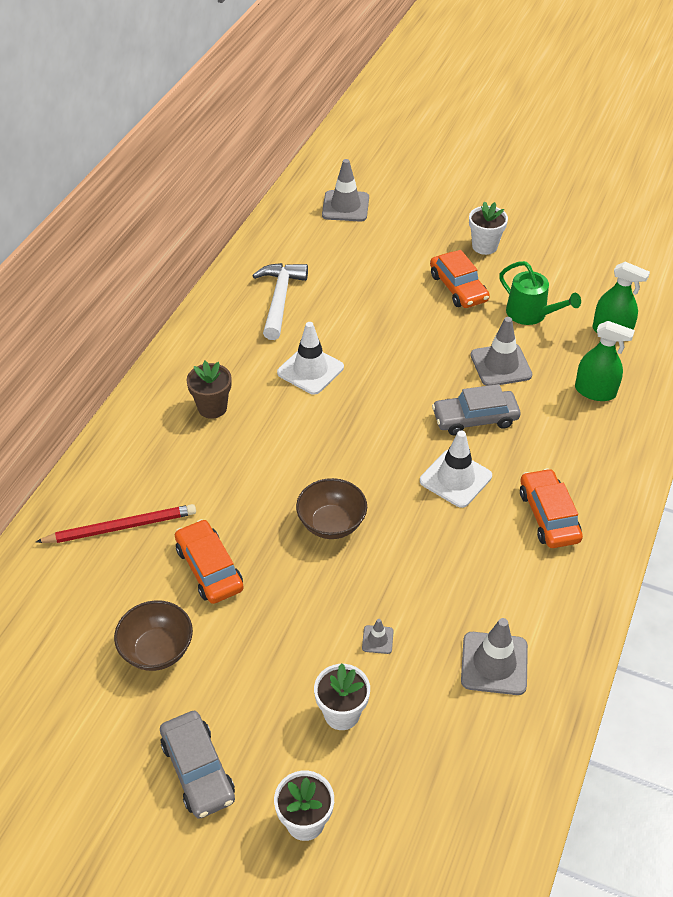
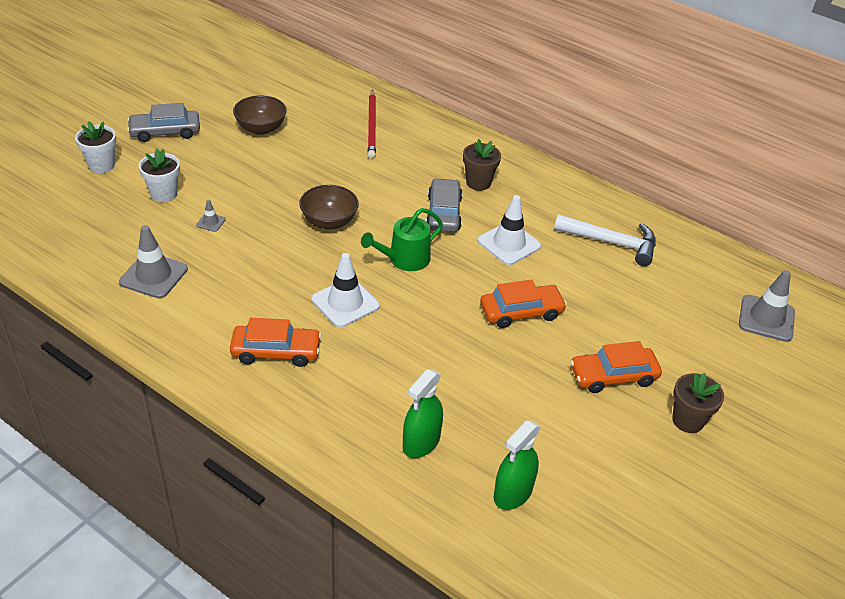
camera: 100 degrees right, 5 degrees down
orange car [175,519,244,604] -> orange car moved to [480,280,567,328]
grey car [432,384,520,435] -> grey car moved to [426,178,463,232]
white flower pot [469,201,508,255] -> brown flower pot [672,373,724,433]
grey traffic cone [471,317,532,386] -> none
green watering can [499,261,581,325] -> green watering can moved to [361,208,443,271]

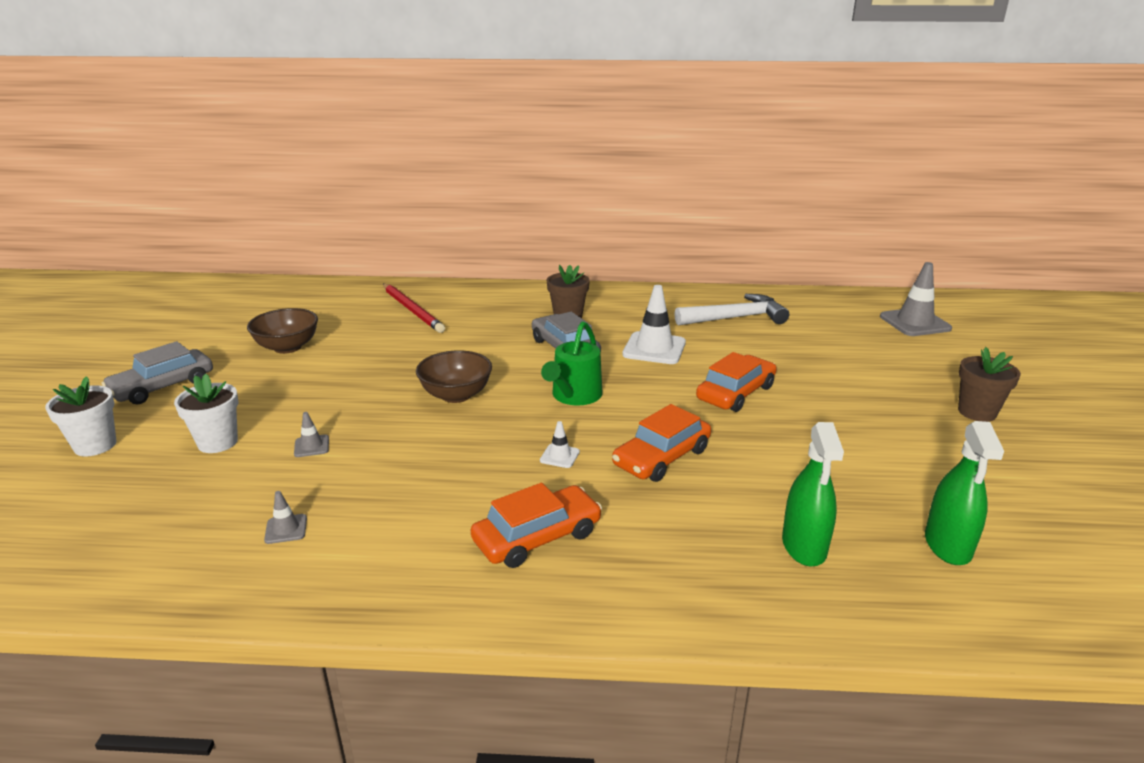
camera: 30 degrees left, 15 degrees down
grey traffic cone [119,225,188,298] -> grey traffic cone [264,491,307,544], size x0.47
white traffic cone [311,253,380,328] -> white traffic cone [540,421,580,468], size x0.47
orange car [570,341,662,393] -> orange car moved to [612,404,711,482]

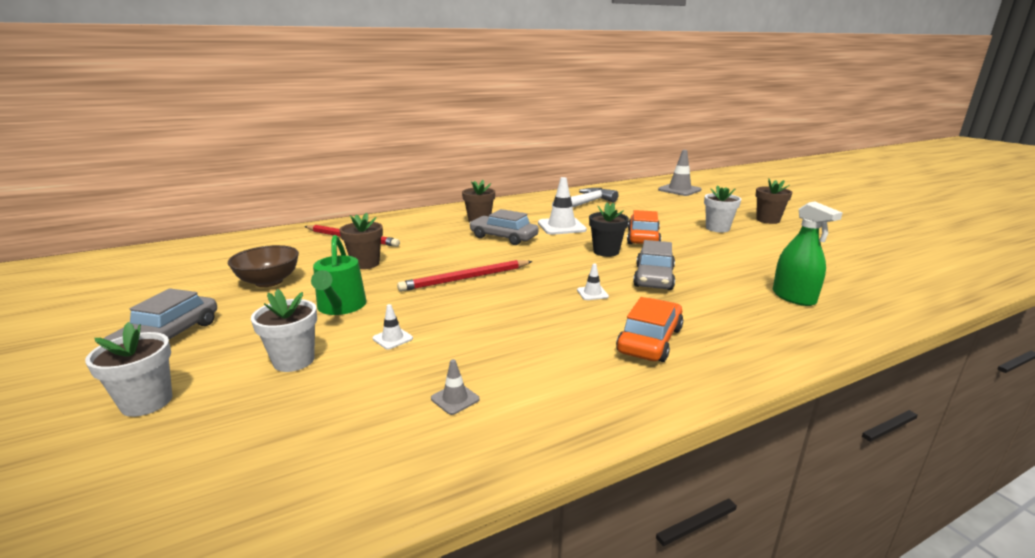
camera: 30 degrees left, 5 degrees down
grey traffic cone [294,412,329,457] -> white traffic cone [372,304,413,349]
brown bowl [416,350,492,403] -> red pencil [397,260,533,292]
green watering can [541,321,602,405] -> green watering can moved to [311,235,366,315]
orange car [612,404,711,482] -> grey car [633,240,675,290]
green spray bottle [925,421,1004,565] -> none
none -> brown flower pot [339,213,383,269]
none -> black flower pot [589,202,629,257]
none -> white flower pot [704,185,741,233]

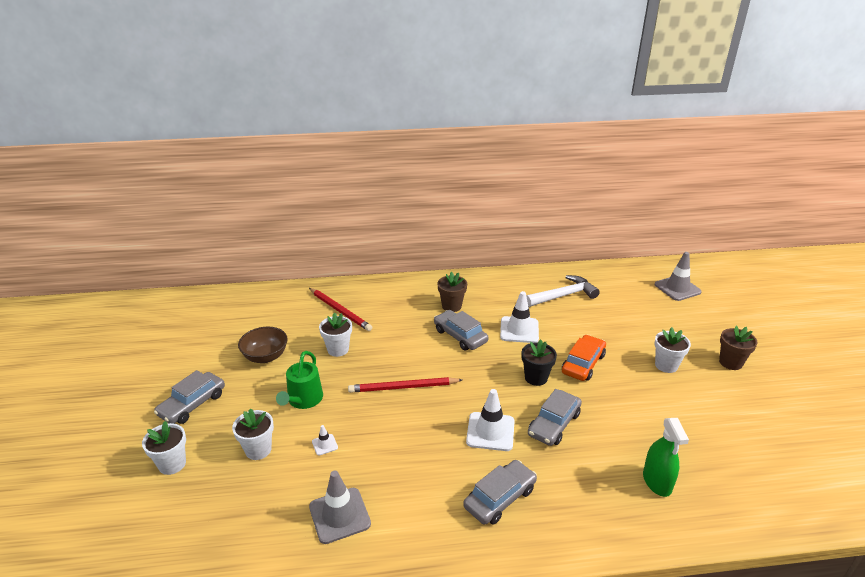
camera: 20 degrees right, 10 degrees up
brown flower pot [339,213,383,269] -> white flower pot [319,312,352,357]
grey traffic cone [431,359,480,415] -> grey traffic cone [309,471,371,544], size x2.12
white traffic cone [577,264,609,300] -> white traffic cone [466,389,515,451], size x2.12
orange car [616,297,683,362] -> grey car [463,460,537,525]

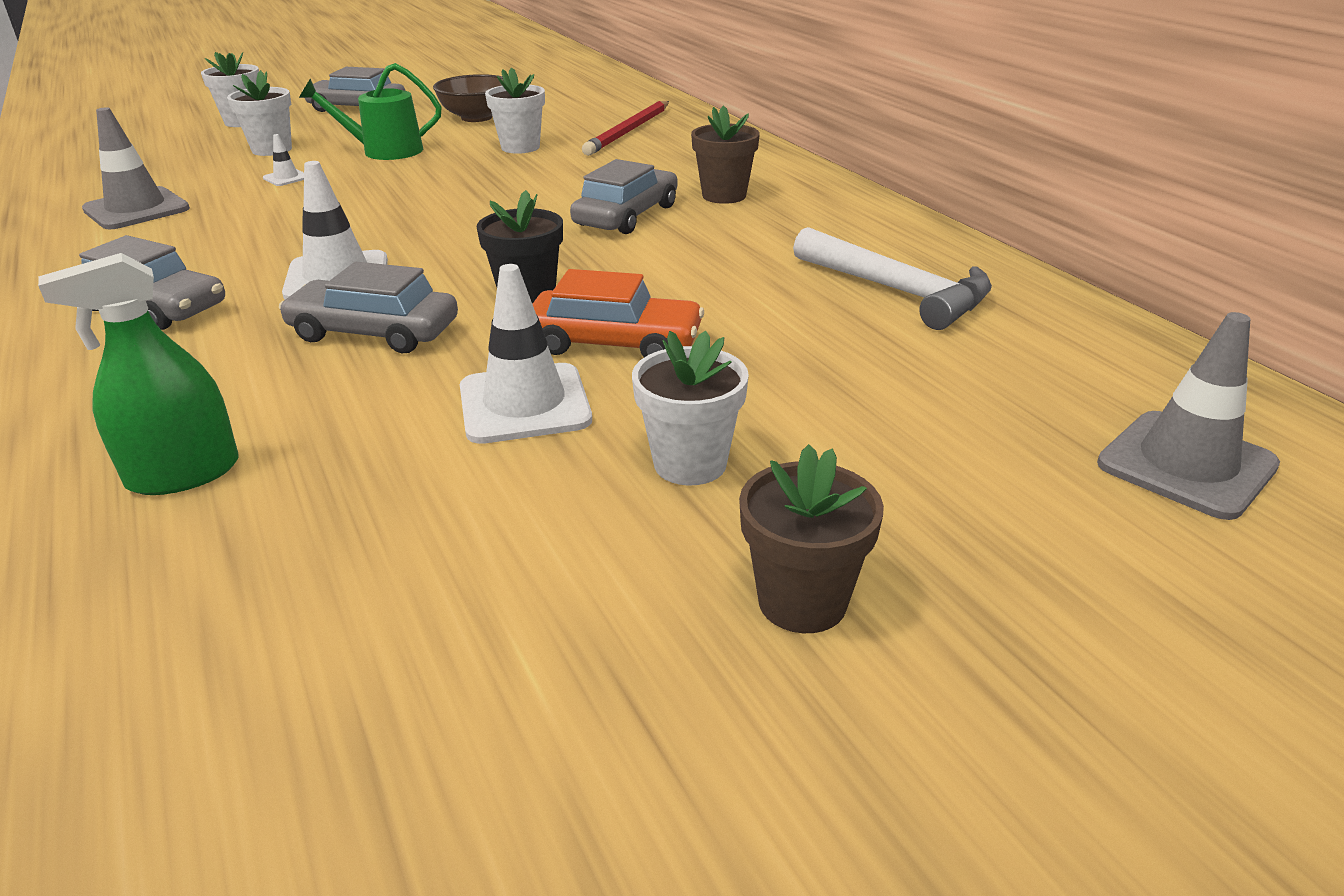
camera: 70 degrees right, 0 degrees up
red pencil [348,377,462,393] -> none
white traffic cone [500,291,539,343] -> white traffic cone moved to [460,264,592,444]

